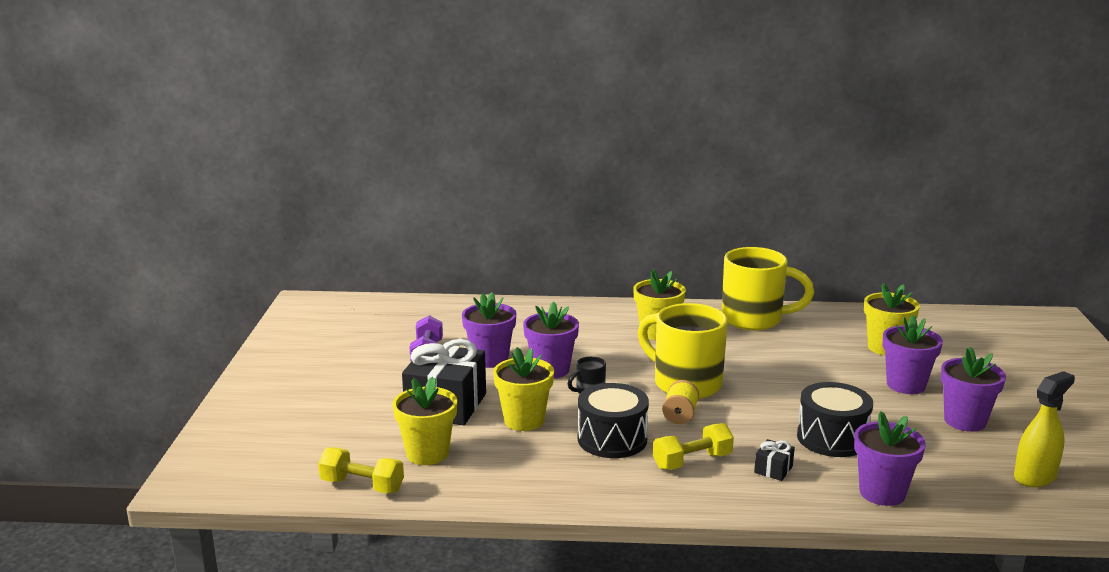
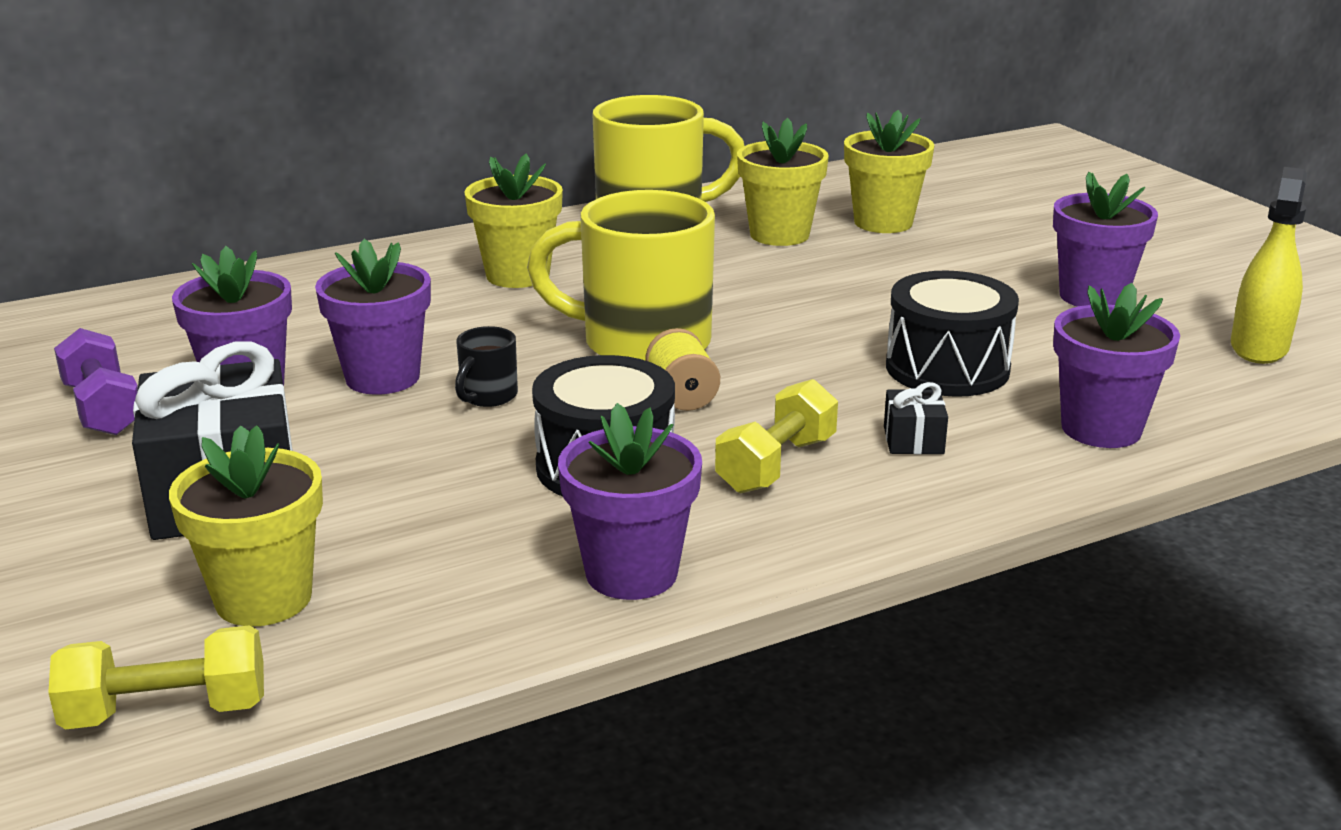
camera: 30 degrees left, 5 degrees up
yellow flower pot [493,347,554,431] -> yellow flower pot moved to [737,118,829,246]
purple flower pot [883,315,943,394] -> purple flower pot moved to [558,403,702,600]

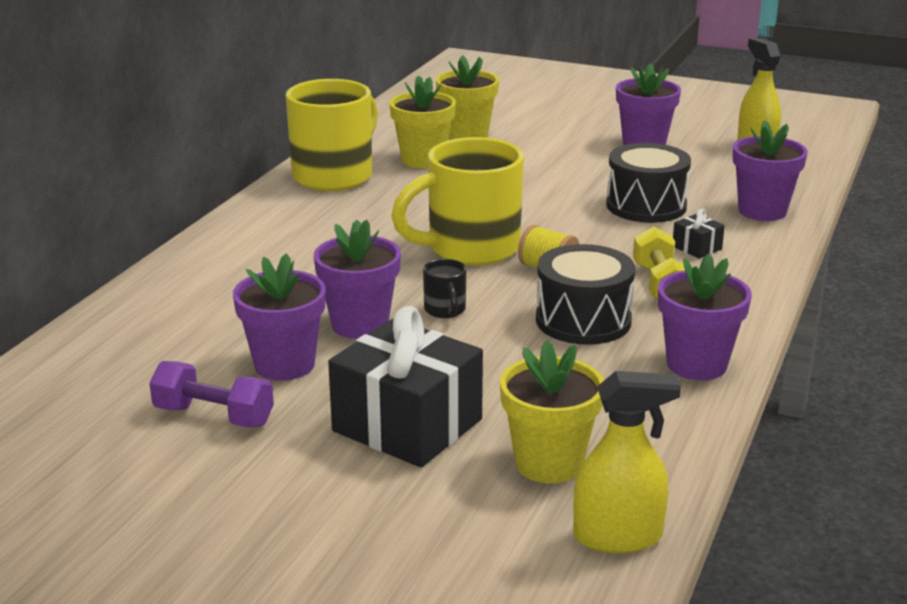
camera: 40 degrees left, 0 degrees up
yellow dumbbell [48,625,264,729] -> yellow spray bottle [573,371,681,553]
yellow flower pot [464,154,563,288] -> none

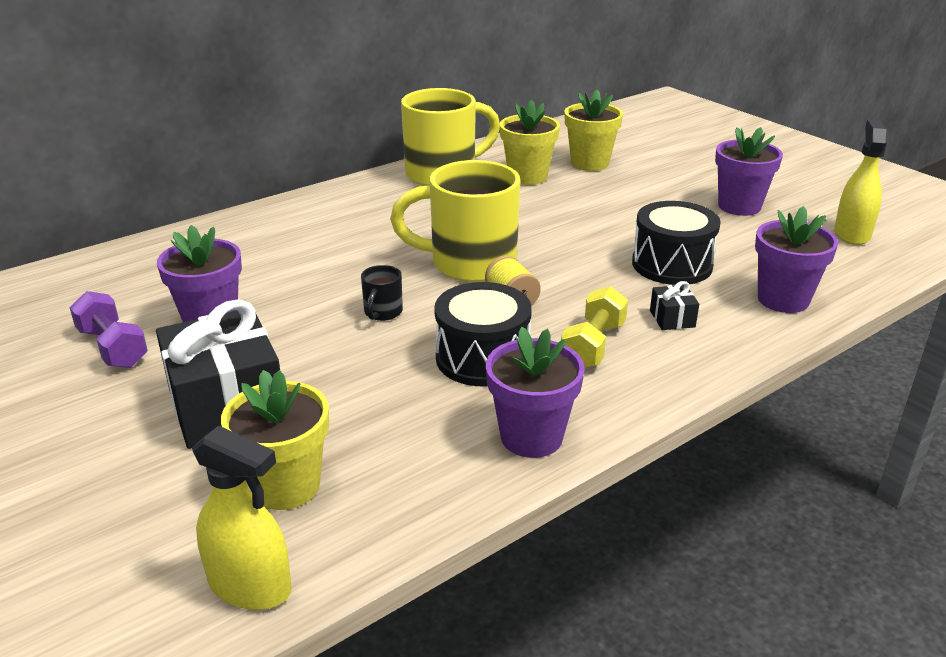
camera: 30 degrees right, 5 degrees up
purple flower pot [314,220,401,339] -> none

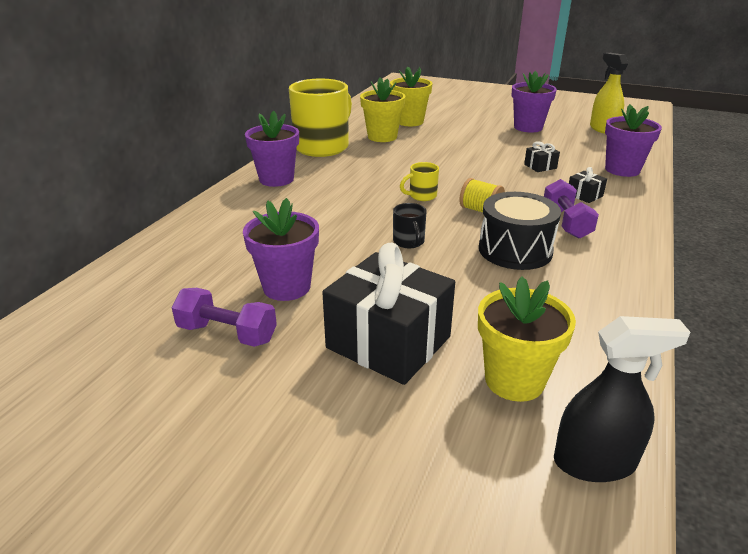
camera: 30 degrees left, 0 degrees up
yellow spray bottle [192,425,292,610] -> black spray bottle [554,316,690,482]
yellow mug [390,160,521,282] -> yellow mug [400,162,439,201], size x0.42
purple flower pot [486,327,585,458] -> purple flower pot moved to [245,111,299,187]
yellow dumbbell [561,286,628,368] -> purple dumbbell [544,179,599,239]
black drum [632,201,721,285] -> black gift [524,141,560,172]

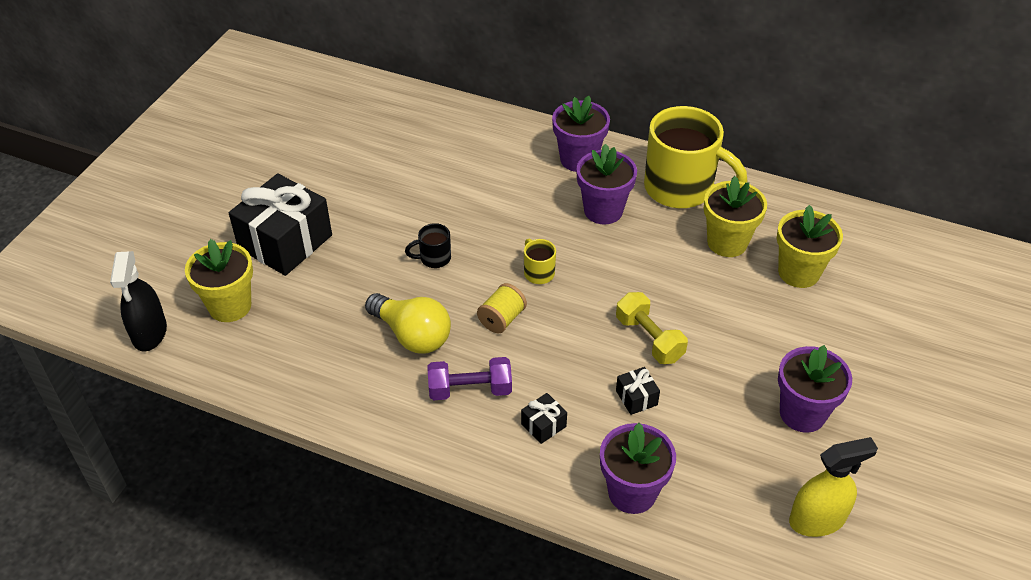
camera: 90 degrees right, 15 degrees up
purple dumbbell [172,288,277,347] -> none
purple flower pot [243,198,319,301] -> purple flower pot moved to [576,144,637,224]
black drum [479,192,561,270] -> yellow light bulb [365,293,451,354]
none -> yellow dumbbell [616,292,688,364]

